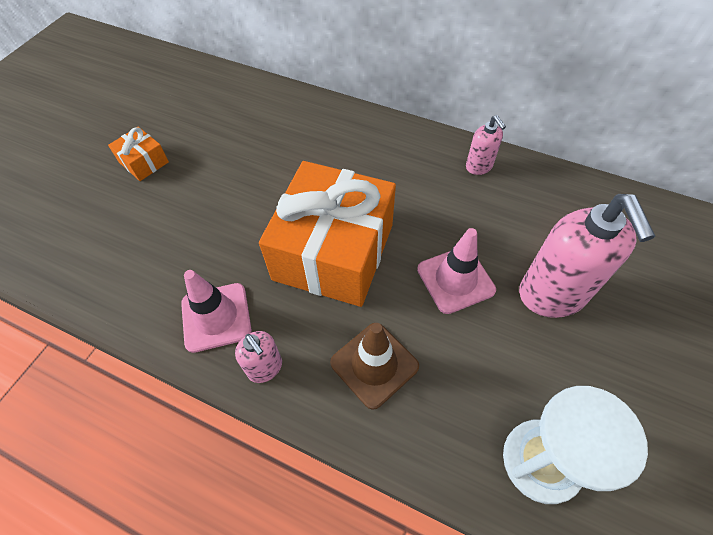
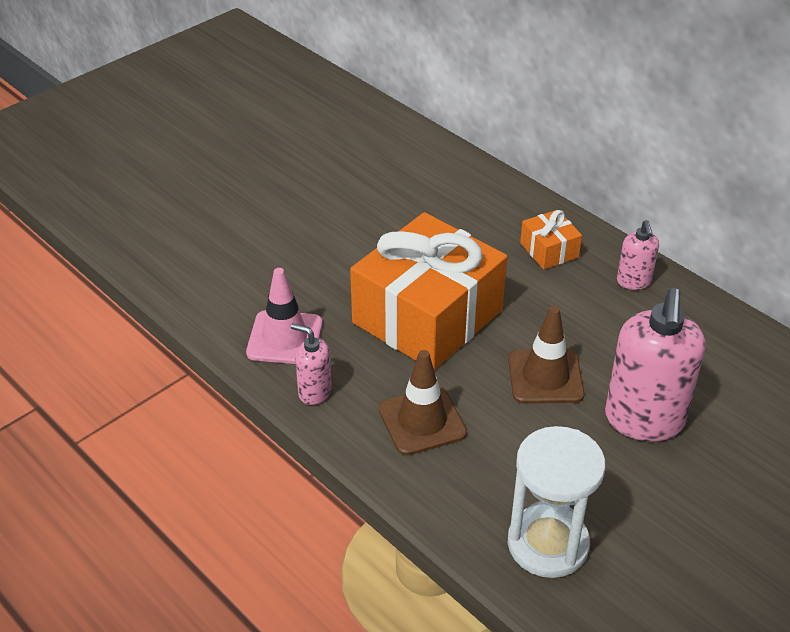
camera: 20 degrees right, 15 degrees down
orange gift [108,127,169,181] -> orange gift moved to [520,210,582,269]
pink soap dispenser [235,331,282,383] -> pink soap dispenser turned 135 degrees clockwise [291,324,332,405]
pink traffic cone [417,228,496,314] -> brown traffic cone [508,306,585,404]

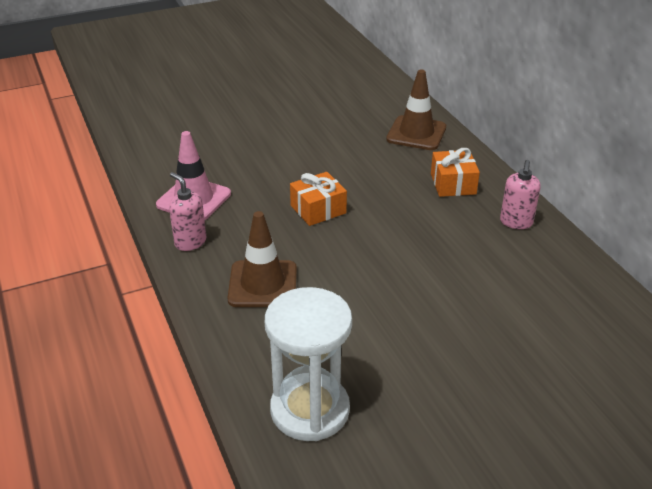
camera: 20 degrees right, 5 degrees down
orange gift [350,212,507,370] -> orange gift [290,172,347,226], size x0.43
brown traffic cone [508,306,585,404] -> brown traffic cone moved to [386,69,446,150]
pink soap dispenser [605,288,705,442] -> none

